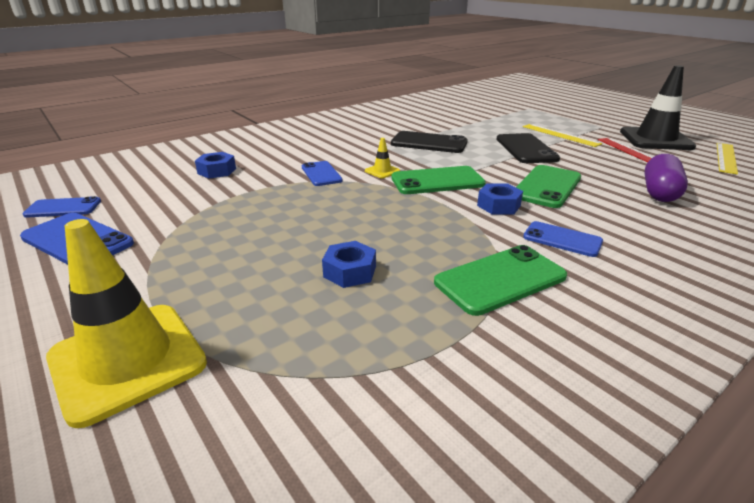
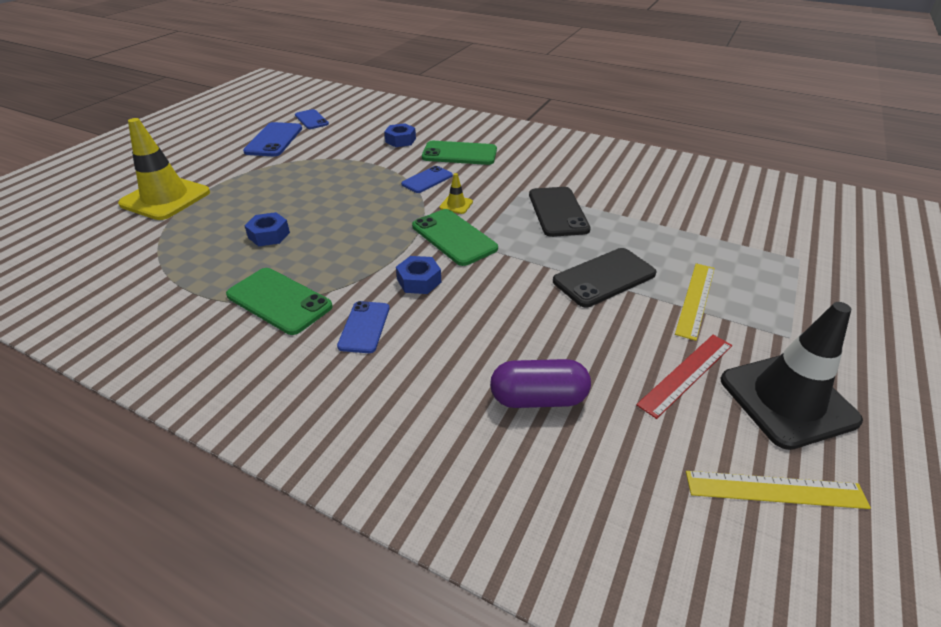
camera: 65 degrees right, 10 degrees up
green phone [516,165,581,208] -> green phone moved to [422,141,497,165]

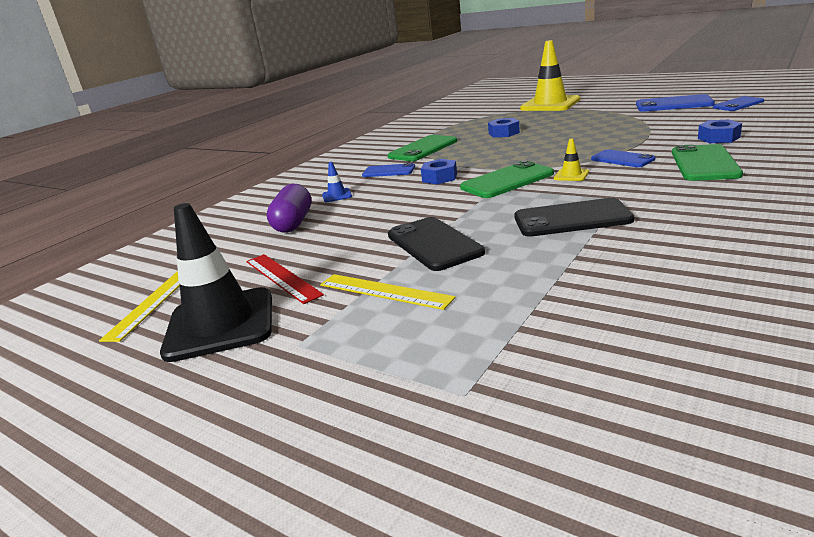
camera: 100 degrees right, 15 degrees down
none -> blue traffic cone [322,162,352,202]

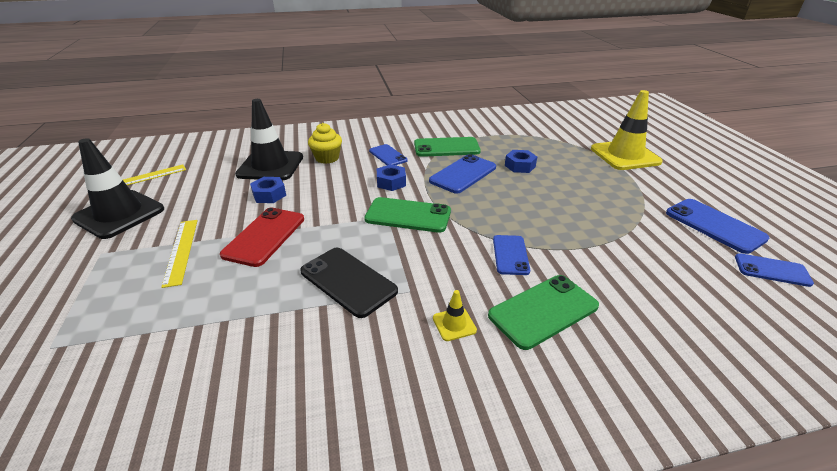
camera: 40 degrees right, 10 degrees up
red ruler [246,254,324,304] -> none
purple capsule [267,184,311,233] -> black traffic cone [235,99,303,180]
blue traffic cone [322,162,352,202] -> yellow cupcake [308,123,342,164]
black phone [388,217,485,271] -> red phone [220,207,304,267]
yellow traffic cone [554,138,589,181] -> yellow traffic cone moved to [433,290,477,341]
blue nut [698,119,742,143] -> blue nut moved to [250,177,286,203]
none -> blue phone [429,154,496,193]

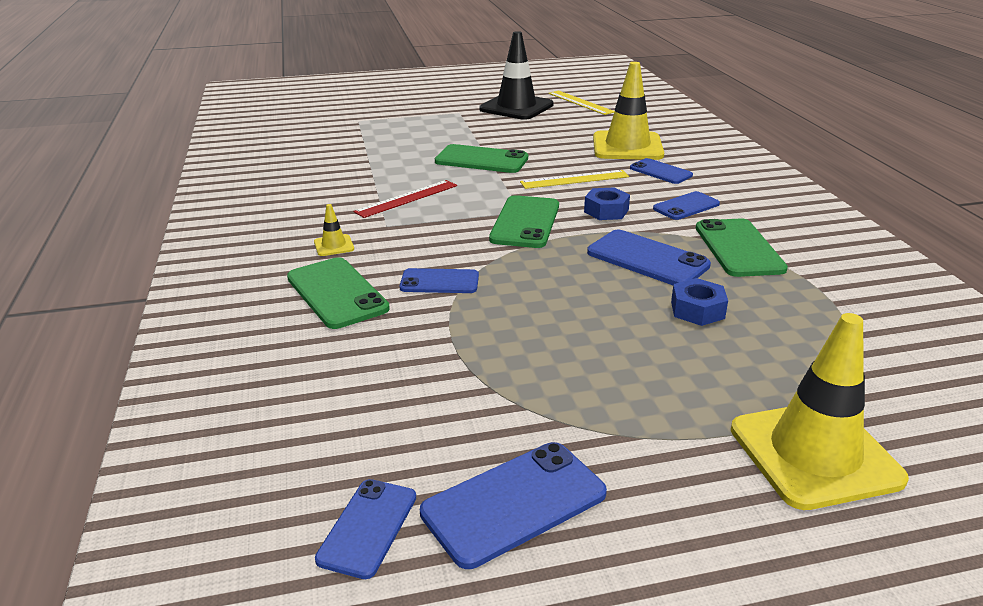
camera: 90 degrees right, 5 degrees down
yellow ruler [161,220,198,288] -> yellow ruler moved to [520,170,629,189]
red phone [220,207,304,267] -> green phone [435,144,528,173]
black traffic cone [235,99,303,180] -> yellow traffic cone [593,62,664,160]
blue nut [250,177,286,203] -> none
black phone [300,248,398,318] -> red ruler [353,180,457,218]
yellow cupcake [308,123,342,164] -> blue phone [630,158,693,184]

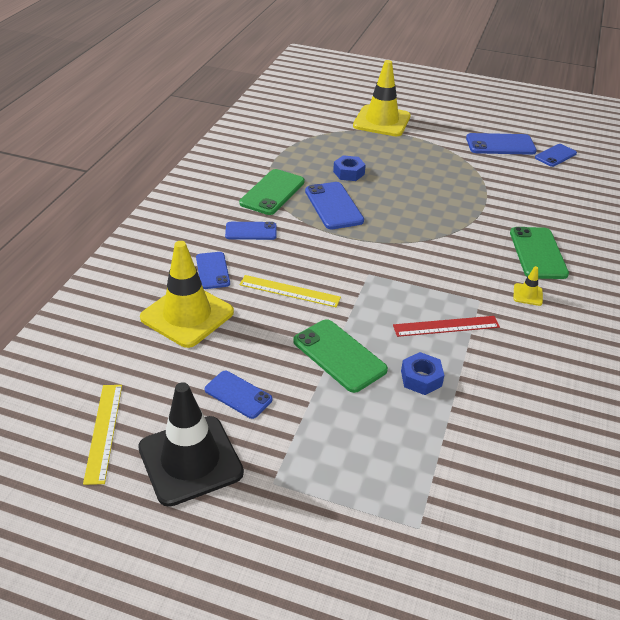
camera: 150 degrees left, 10 degrees up
blue phone [399,268,479,293] -> blue phone moved to [205,371,272,419]
green phone [489,195,559,248] -> none
blue nut [584,187,630,220] -> blue nut moved to [401,352,444,395]

